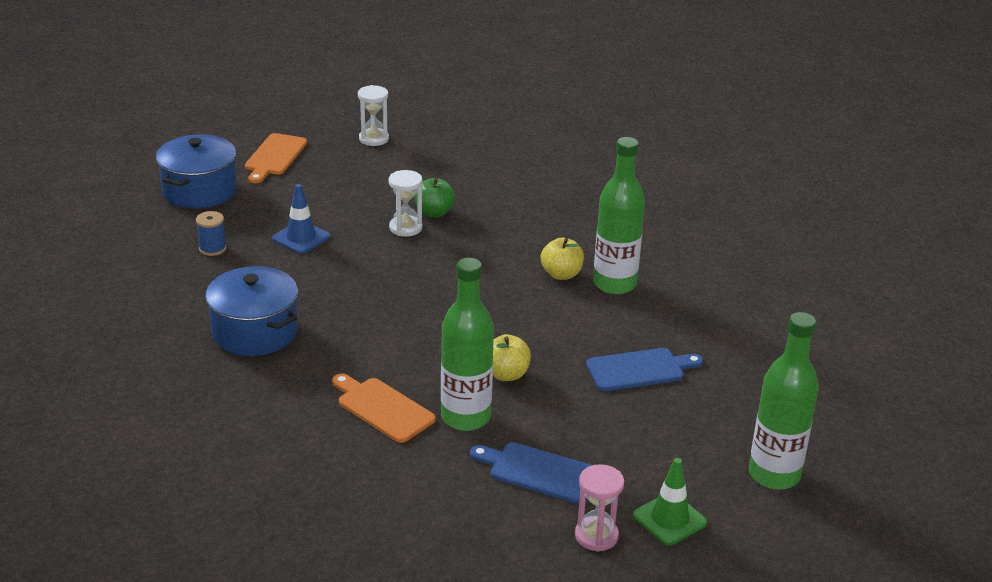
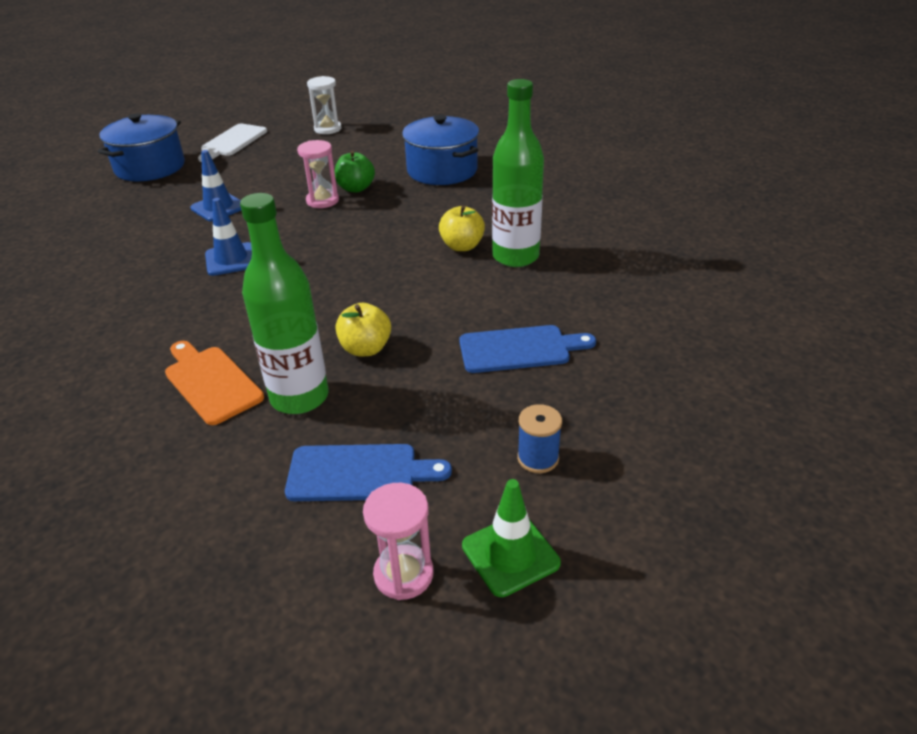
camera: 10 degrees right, 5 degrees up
blue spool [196,211,227,256] -> blue spool moved to [517,404,562,473]
blue pot [205,266,298,356] -> blue pot moved to [402,115,479,185]
orange cutting board [245,133,307,183] -> white cutting board [198,124,267,162]
white hourglass [388,170,422,237] -> pink hourglass [297,140,339,208]
blue cutting board [470,442,592,503] -> blue cutting board turned 150 degrees clockwise [285,444,452,501]
green bottle [749,312,819,490] -> none
none -> blue traffic cone [205,198,252,276]

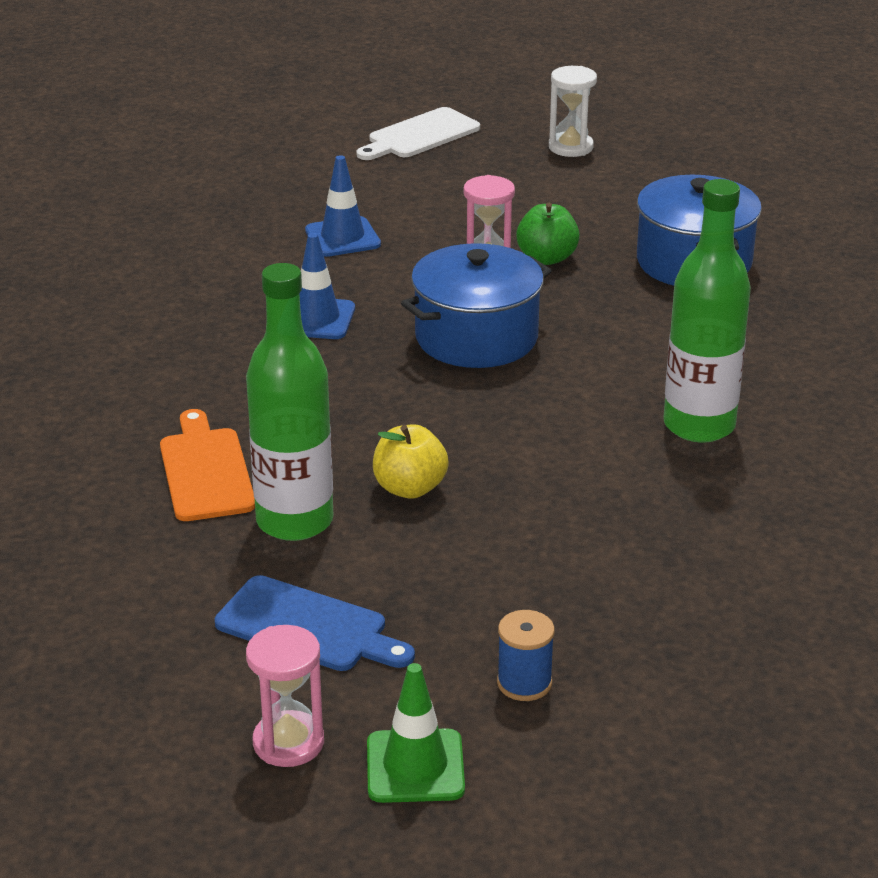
camera: 25 degrees right, 5 degrees down
blue pot [98,113,185,181] -> blue pot moved to [401,243,552,368]
yellow apple [439,205,485,251] -> none
blue cutting board [459,325,596,373] -> none

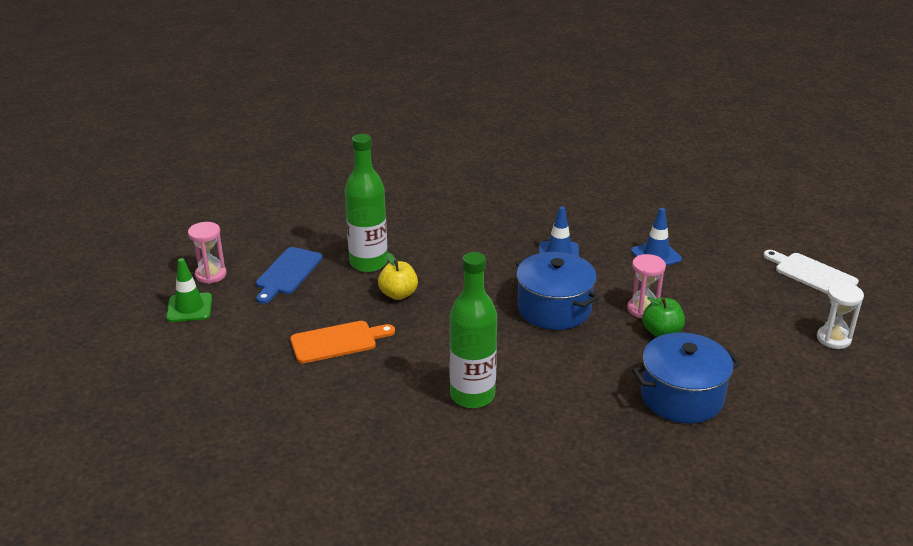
camera: 85 degrees right, 0 degrees up
orange cutting board [160,409,255,521] -> orange cutting board moved to [290,321,395,364]
blue spool [497,610,555,701] -> none

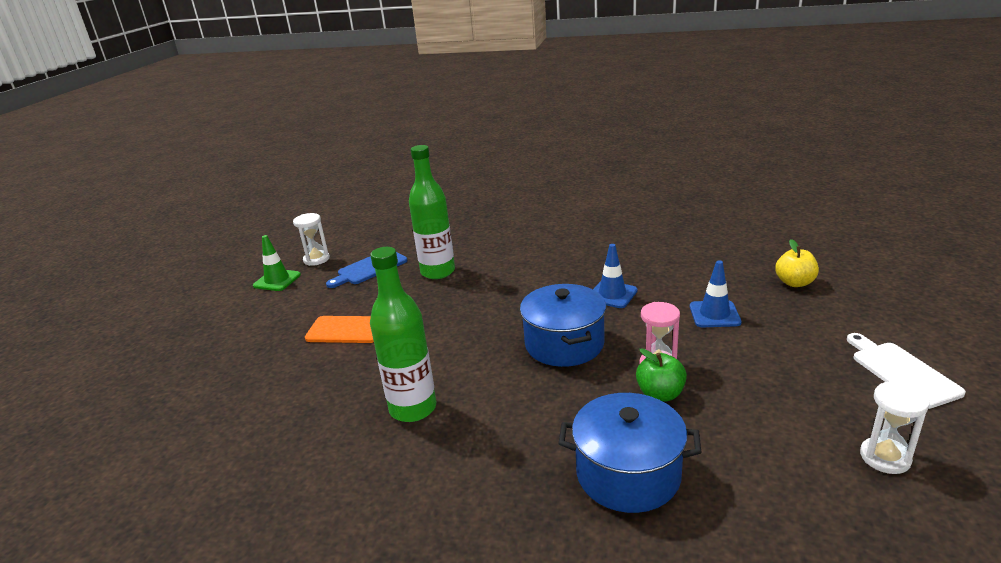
camera: 30 degrees right, 5 degrees down
pink hourglass [188,222,226,284] -> white hourglass [293,213,330,266]
yellow apple [378,252,418,300] -> yellow apple moved to [775,239,819,287]

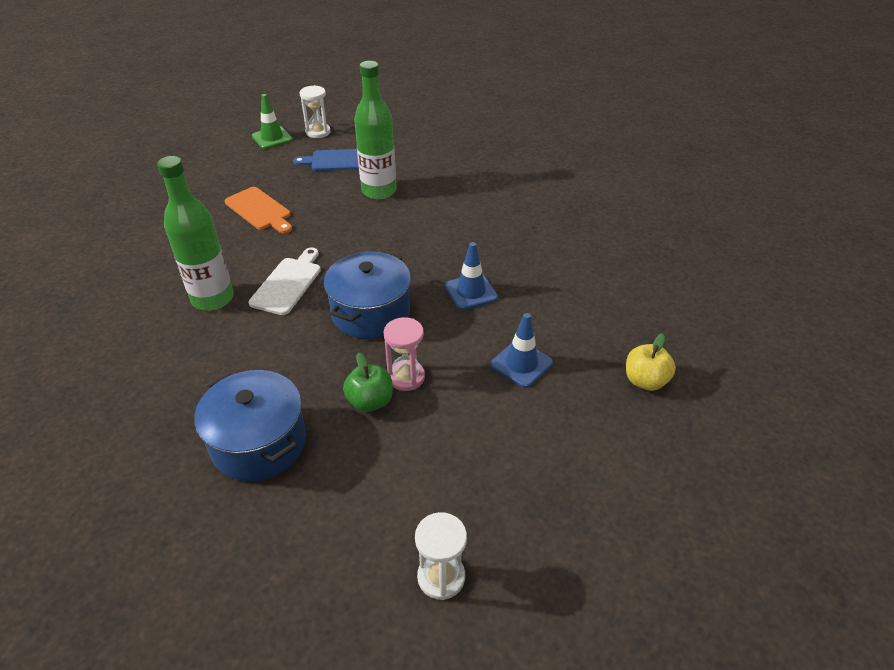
camera: 35 degrees right, 15 degrees up
white cutting board [847,333,966,409] -> white cutting board moved to [248,247,321,315]

